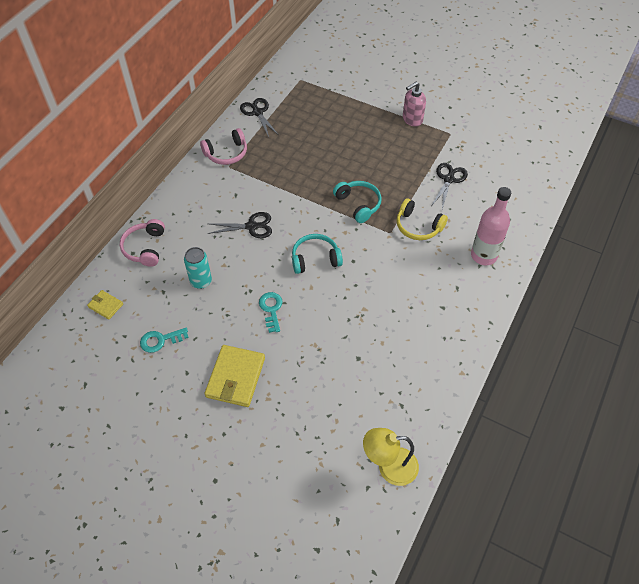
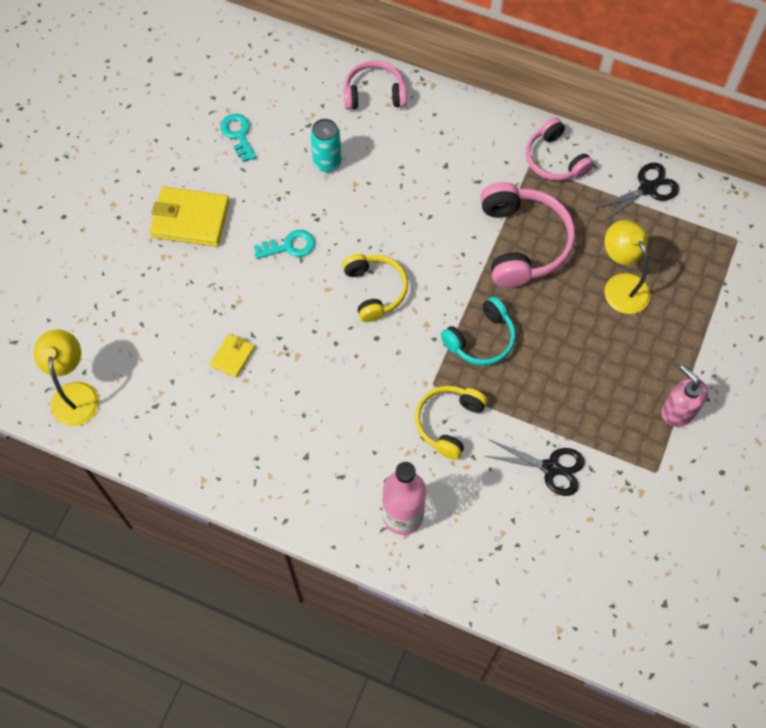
camera: 85 degrees right, 10 degrees up
yellow wallet [87,290,123,320] -> yellow wallet moved to [210,334,255,378]
black scissors [207,212,272,238] -> none
turquoise headphones [292,234,343,274] -> yellow headphones [342,254,408,322]
none -> pink headphones [480,182,575,288]
none -> yellow lamp [604,220,651,314]

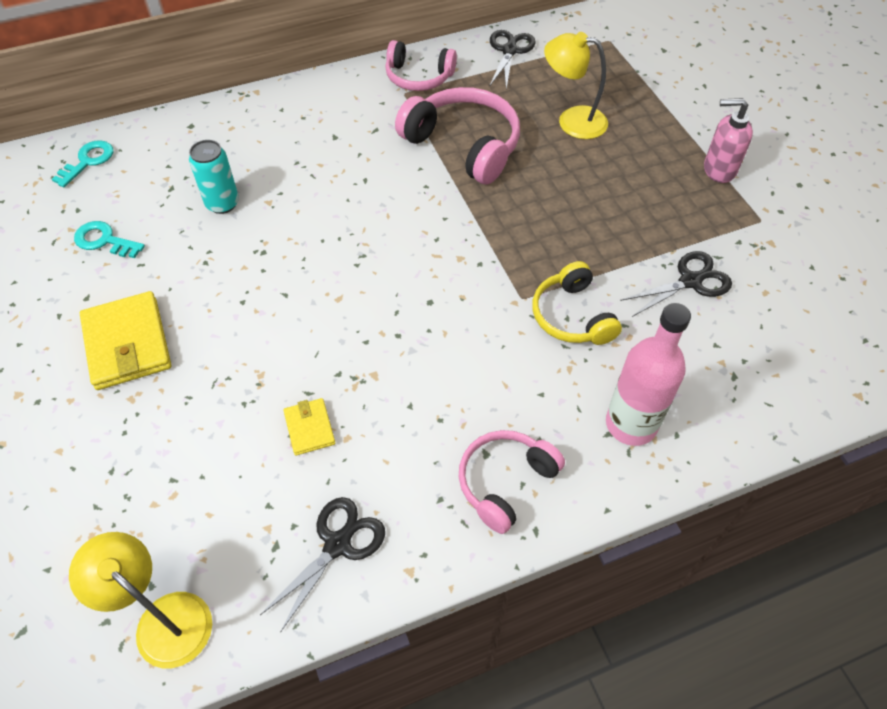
camera: 45 degrees left, 10 degrees down
yellow wallet [149,187,230,247] -> yellow wallet turned 75 degrees counterclockwise [80,291,171,390]
turquoise key [254,230,315,259] -> turquoise key moved to [52,140,113,187]
yellow headphones [342,254,408,322] -> none
pink headphones [344,61,407,110] -> pink headphones moved to [459,430,565,534]
turquoise headphones [441,297,516,365] -> none
none -> black scissors [260,497,385,632]

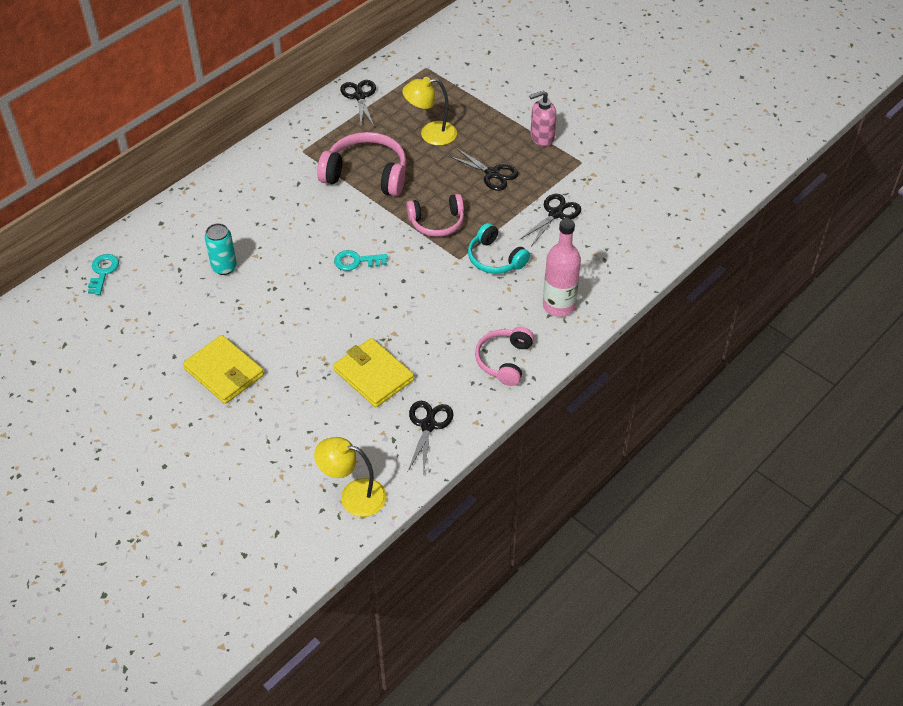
camera: 25 degrees left, 5 degrees down
turquoise key [74,221,145,258] -> turquoise key moved to [334,250,388,271]
yellow wallet [283,398,335,456] -> yellow wallet [333,338,414,407], size x1.92
pink headphones [385,40,457,91] -> pink headphones moved to [406,194,464,237]
yellow headphones [532,261,622,345] -> turquoise headphones [468,223,530,274]
none -> black scissors [448,148,519,191]

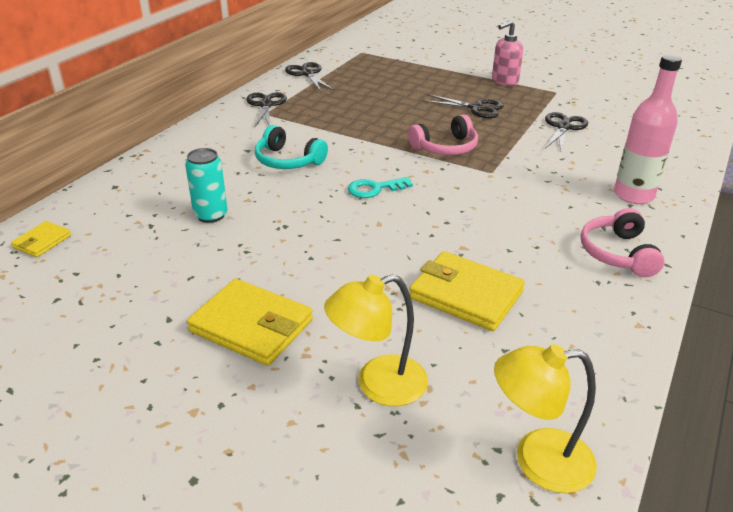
camera: 15 degrees left, 15 degrees down
turquoise key [88,254,119,295] -> yellow wallet [11,221,71,257]
pink headphones [317,132,407,196] -> none
yellow lamp [402,77,457,146] -> yellow lamp moved to [324,274,428,406]
black scissors [408,401,454,474] -> black scissors moved to [246,92,287,128]
turquoise headphones [468,223,530,274] -> turquoise headphones moved to [255,125,328,169]

